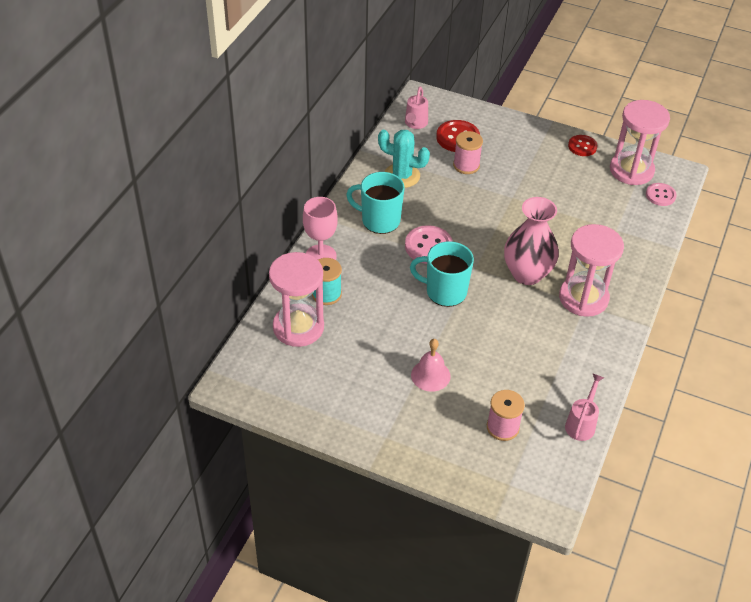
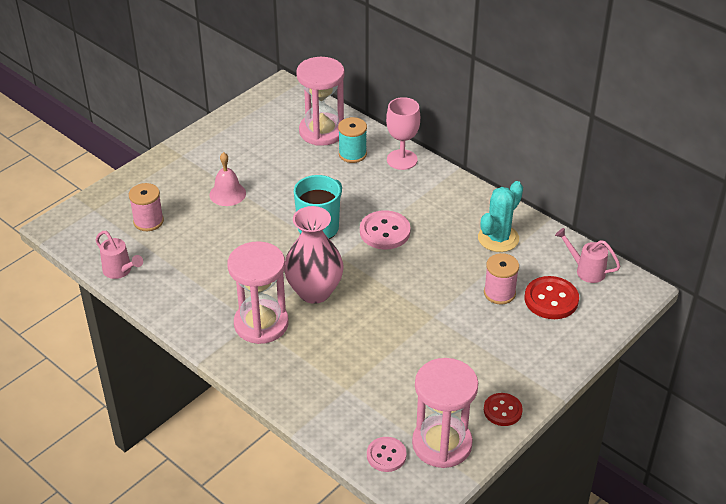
camera: 110 degrees right, 5 degrees down
turquoise mug [346,172,404,234] -> none

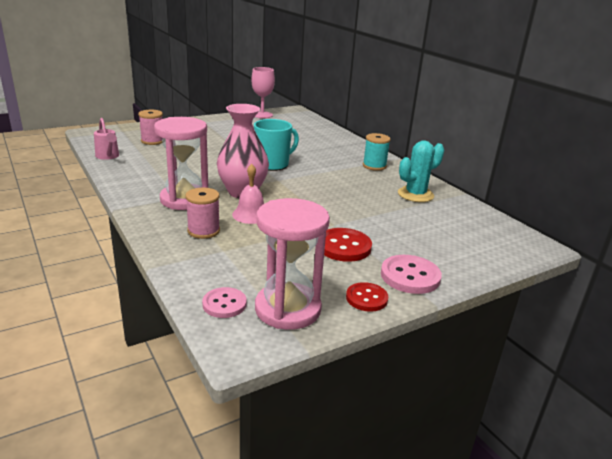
camera: 15 degrees right, 15 degrees down
pink bell [210,152,246,206] -> pink bell moved to [232,164,264,224]
pink hourglass [296,57,345,146] -> none
turquoise spool [338,117,367,163] -> turquoise spool moved to [363,133,391,171]
pink button [360,210,411,249] -> pink button moved to [381,255,442,294]
pink goblet [386,97,420,170] -> pink goblet moved to [251,67,275,118]
pink spool [484,253,519,304] -> pink spool moved to [186,188,220,239]
red button [525,276,579,319] -> red button moved to [324,228,372,262]
pink watering can [555,228,620,283] -> none

